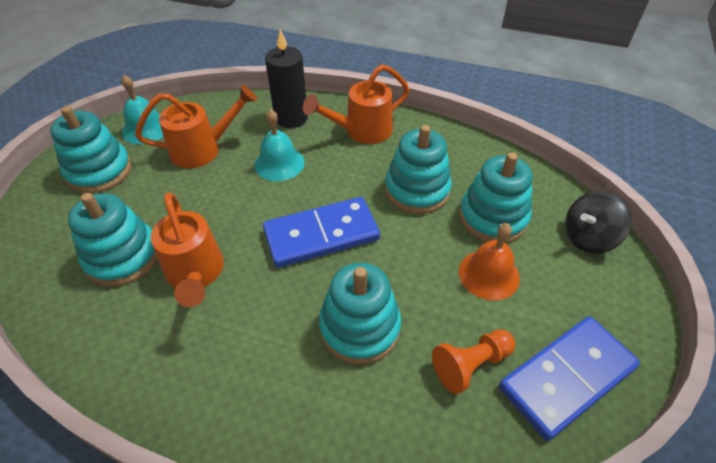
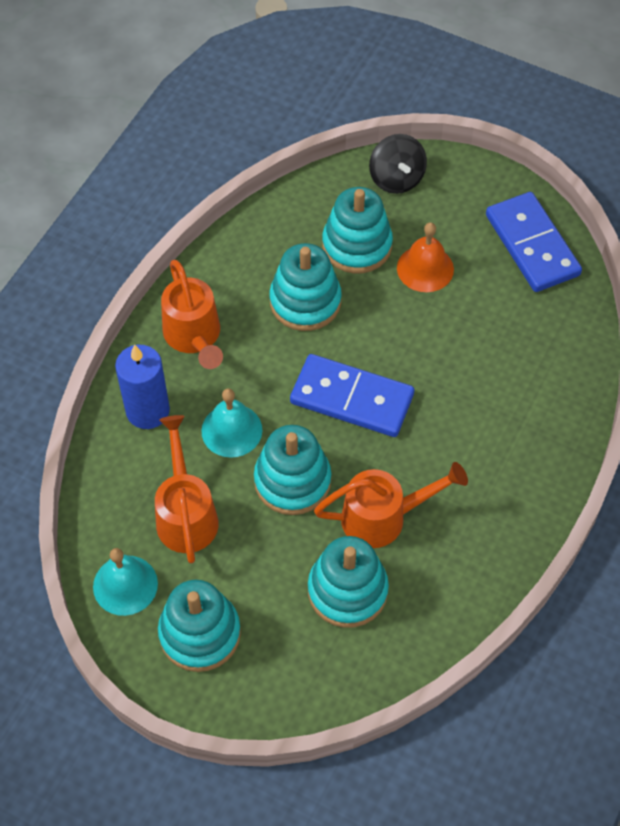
camera: 80 degrees left, 10 degrees up
blue domino [263,197,380,268] -> blue domino turned 60 degrees counterclockwise [290,354,414,437]
black candle [265,29,308,128] -> blue candle [115,344,170,429]
turquoise stacking toy [319,263,401,364] -> turquoise stacking toy moved to [254,425,331,515]
orange pawn [432,329,515,394] -> none

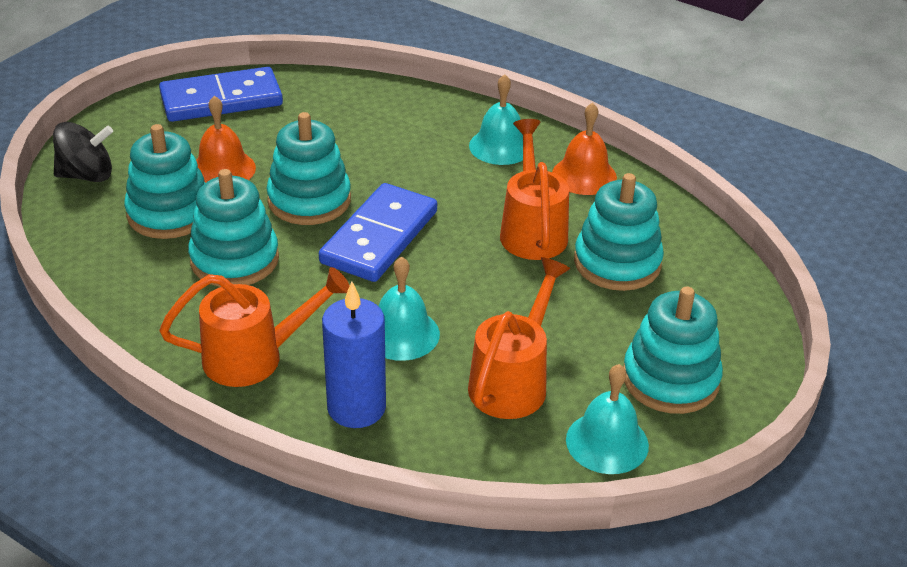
camera: 85 degrees left, 20 degrees down
orange watering can [155,415,219,563] -> orange watering can turned 120 degrees clockwise [468,257,570,419]
turquoise stacking toy [254,425,331,515] -> turquoise stacking toy moved to [266,112,351,225]
none -> turquoise bell [469,74,523,165]
none -> orange bell [552,102,617,195]

